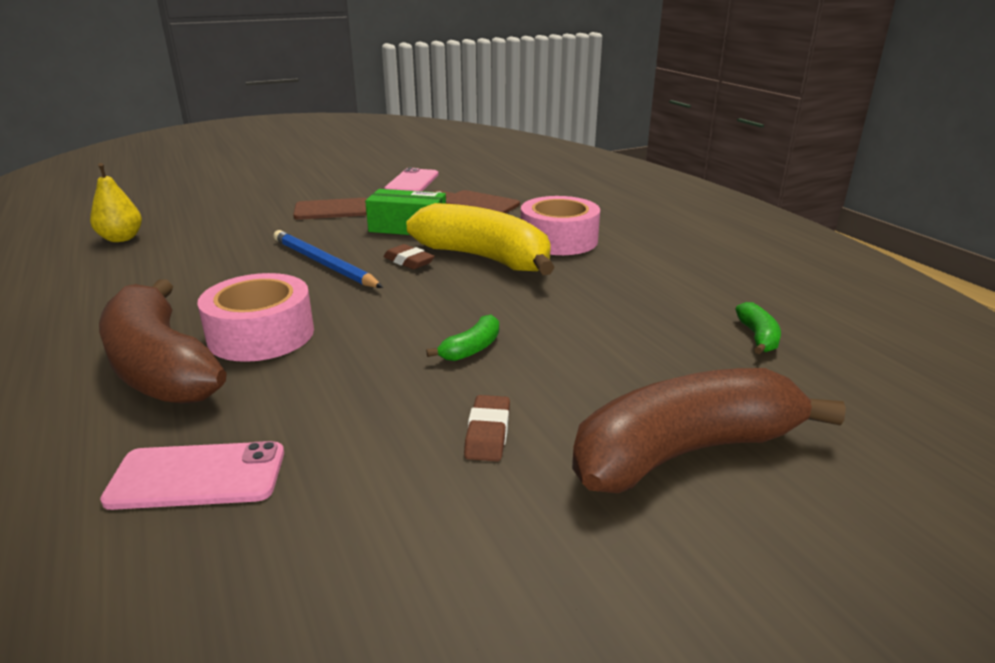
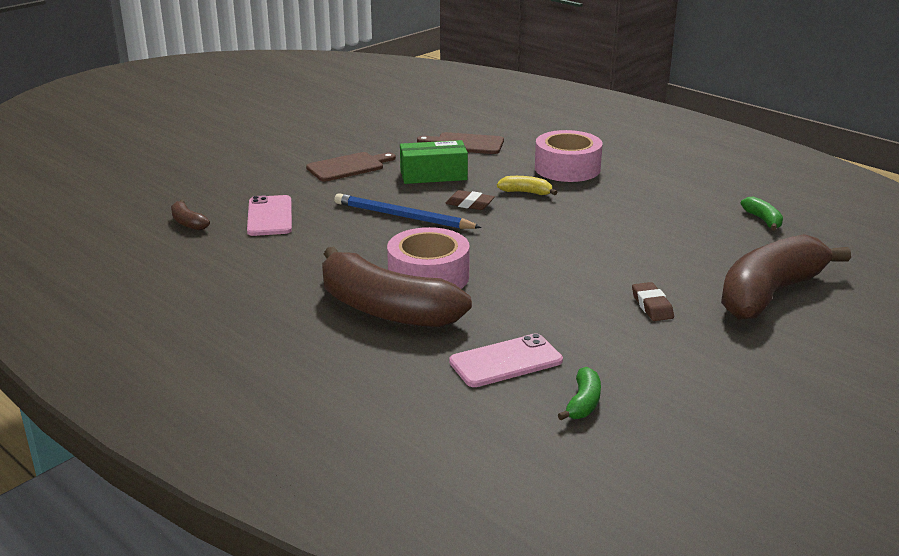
camera: 20 degrees left, 0 degrees up
yellow pear [90,163,142,242] -> brown banana [171,200,210,231]
pink phone [384,168,439,191] -> pink phone moved to [247,195,292,236]
yellow banana [407,203,555,275] -> yellow banana [497,176,557,195], size x0.41
green banana [426,315,499,361] -> green banana moved to [558,367,601,420]

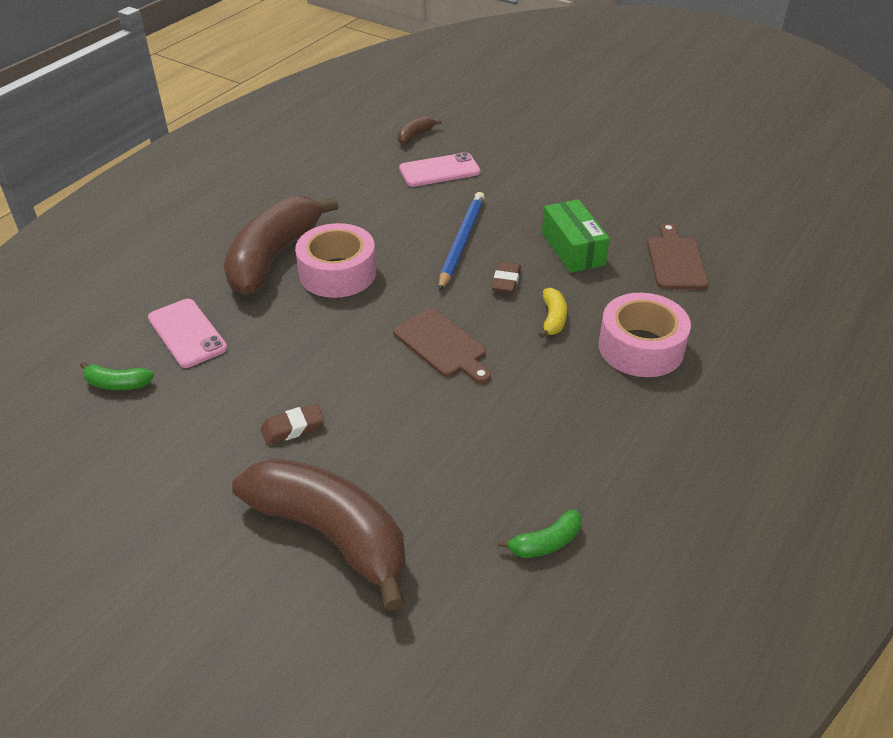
camera: 80 degrees right, 15 degrees up
brown cutting board [306,152,396,181] -> brown cutting board moved to [393,309,491,384]

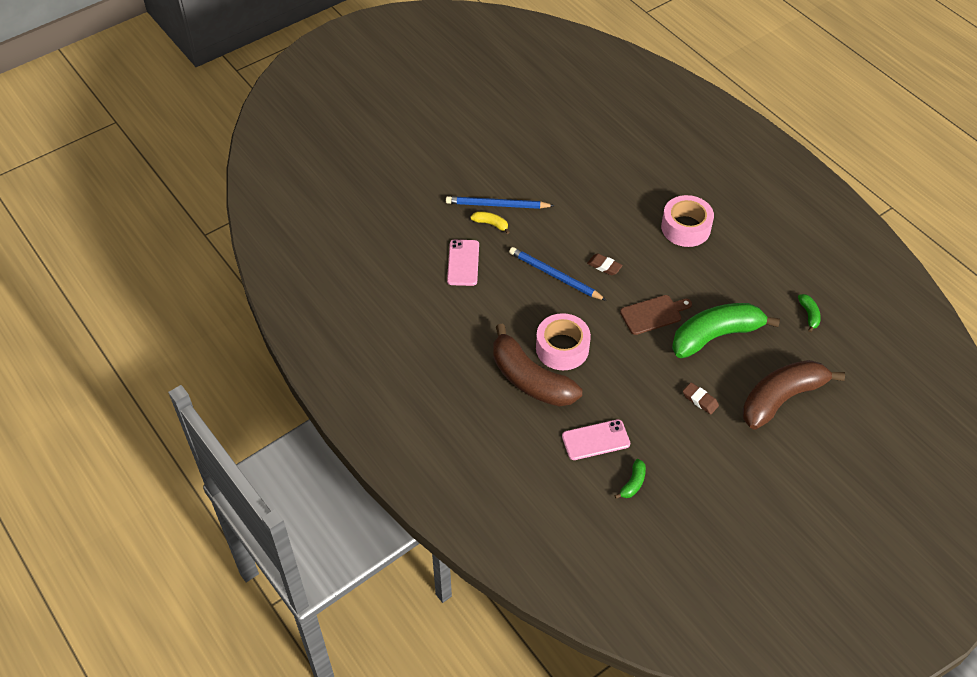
camera: 70 degrees left, 10 degrees up
brown eraser [261,404,324,445] -> brown eraser turned 45 degrees counterclockwise [683,383,719,414]
brown banana [398,116,441,145] -> none
yellow banana [539,287,567,338] -> yellow banana moved to [470,211,510,234]
green box [542,199,610,273] -> none
brown cutting board [647,223,709,289] -> none
none -> blue pencil [446,196,554,209]
none -> green banana [672,303,780,358]

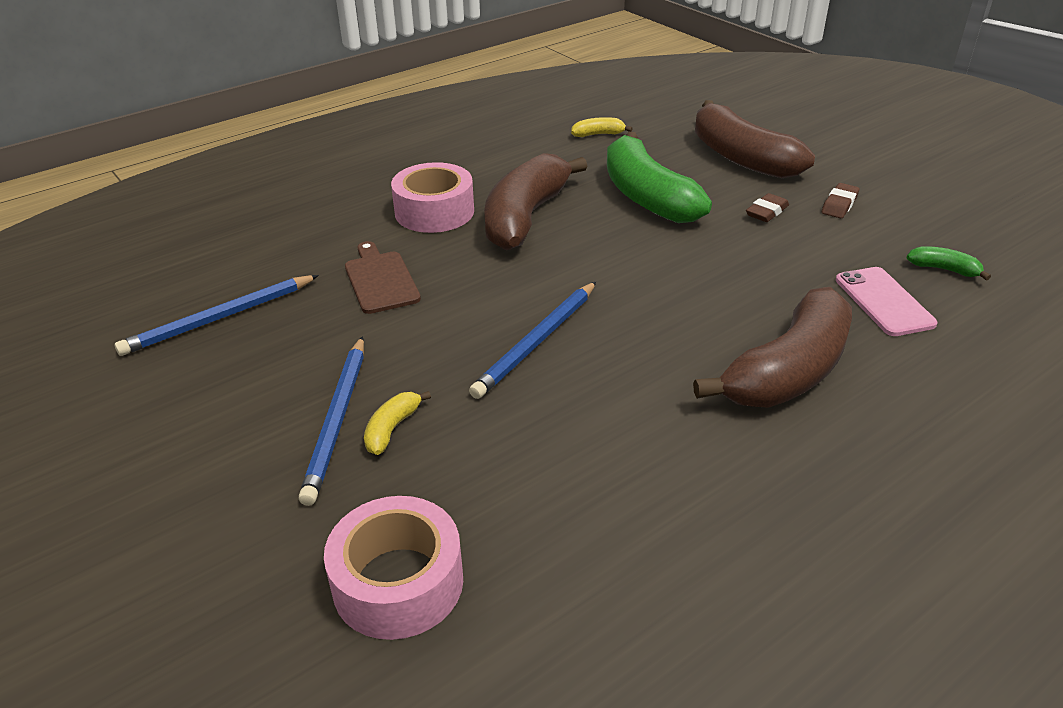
camera: 90 degrees left, 15 degrees down
pink phone [447,240,479,286] -> none
pink tape [536,313,591,370] -> pink tape moved to [324,496,463,640]
brown eraser [587,254,623,275] -> brown eraser moved to [822,183,859,218]
brown cutting board [620,295,692,335] -> brown cutting board moved to [345,241,421,314]
green banana [798,294,821,333] -> yellow banana [571,117,633,137]
none -> blue pencil [115,275,319,356]
none -> brown banana [484,153,588,250]

